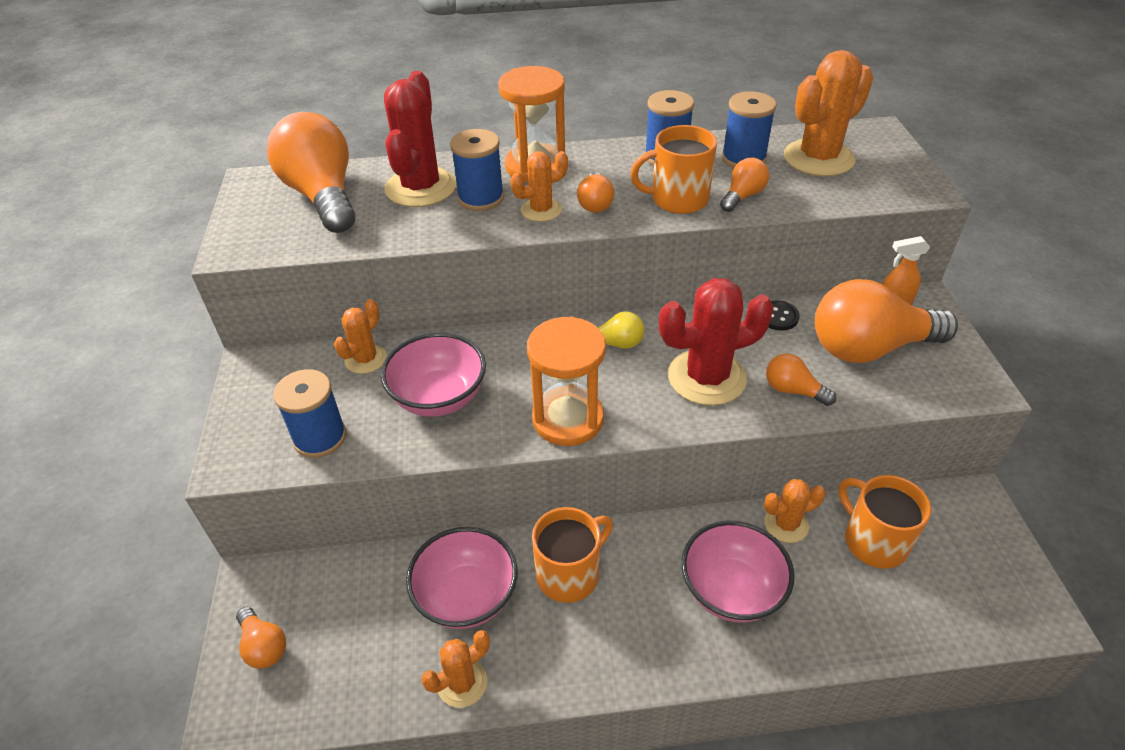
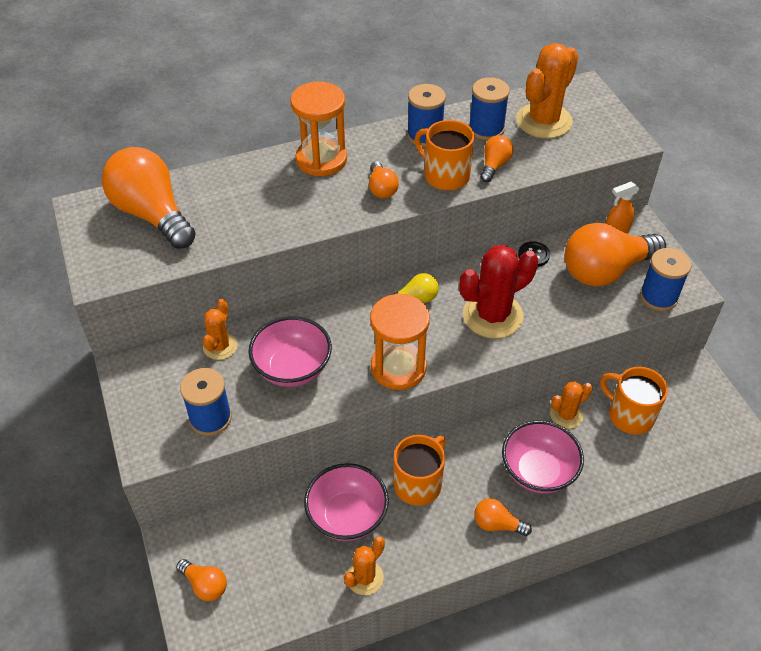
camera: 15 degrees left, 5 degrees up
red cactus [384,71,457,207] -> none
blue spool [450,129,504,211] -> blue spool moved to [640,248,691,311]
orange cactus [510,151,568,222] -> none
orange mug [630,125,717,214] -> orange mug turned 60 degrees clockwise [414,120,475,190]
orange light bulb [766,354,836,406] -> orange light bulb moved to [474,498,532,536]

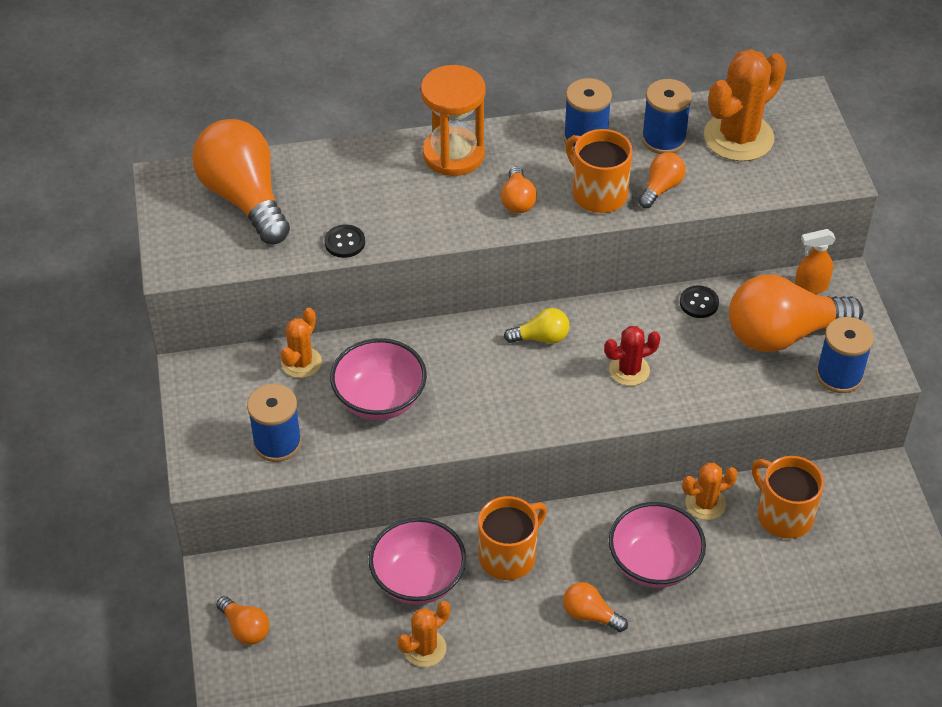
camera: 10 degrees right, 0 degrees up
orange hourglass [370,293,430,390] -> none
red cactus [459,245,538,339] -> red cactus [604,326,661,386], size x0.56
none -> black button [325,224,365,258]

